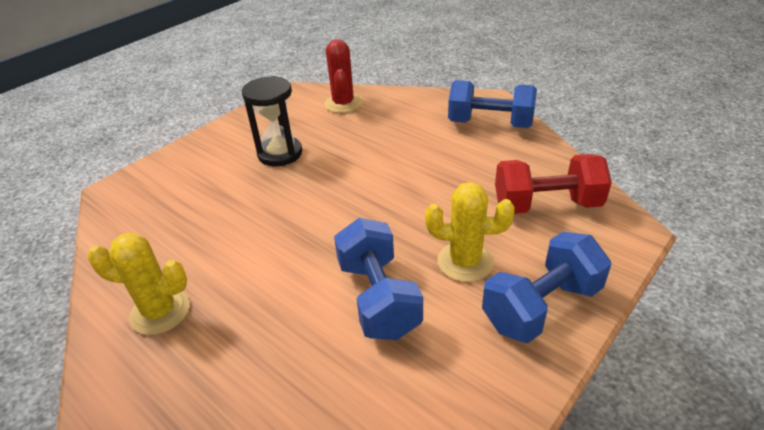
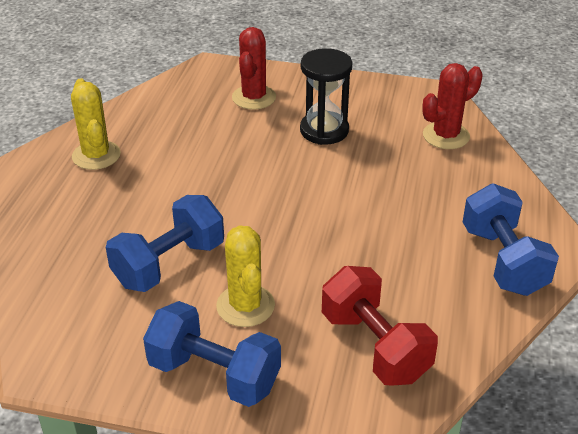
camera: 60 degrees right, 0 degrees up
none -> red cactus [232,27,276,110]

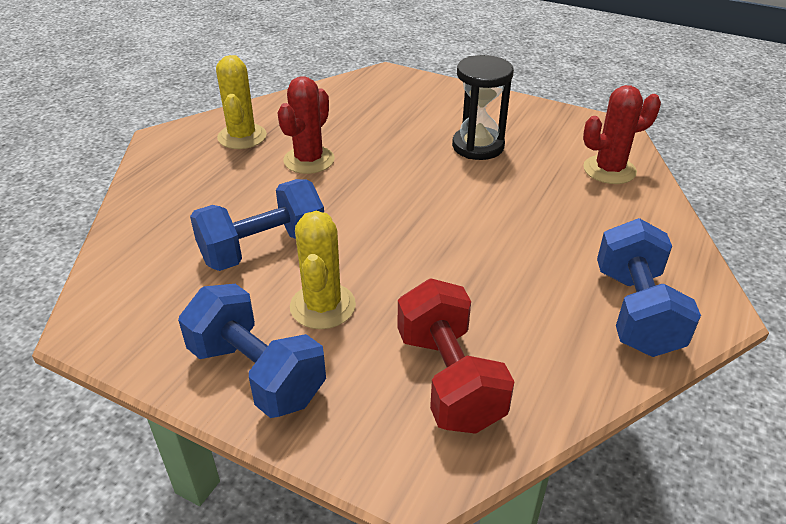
camera: 15 degrees right, 0 degrees up
red cactus [232,27,276,110] -> red cactus moved to [277,76,335,174]

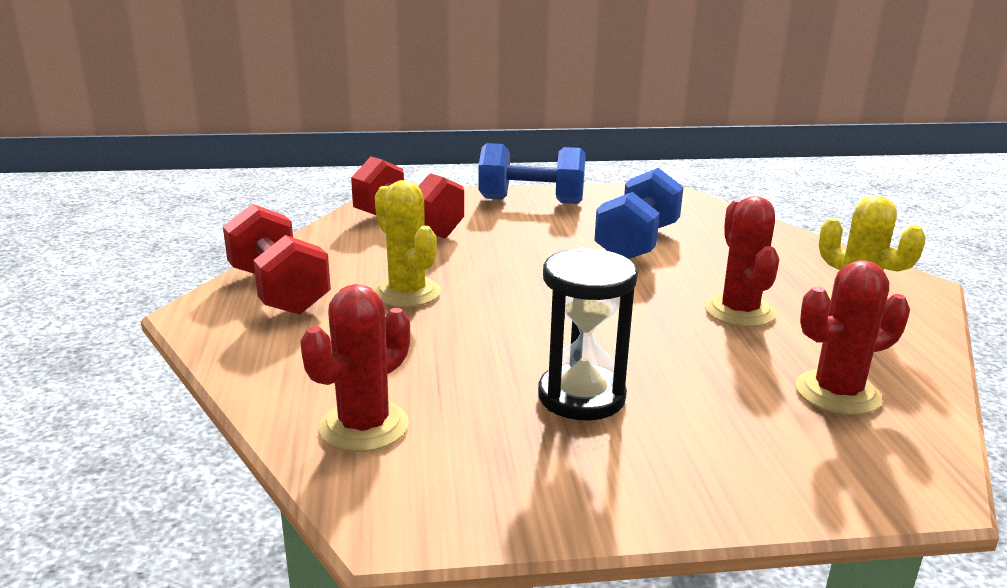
camera: 145 degrees right, 15 degrees down
yellow cactus [290,211,356,329] -> yellow cactus moved to [374,180,441,307]
blue dumbbell [597,218,701,357] -> red dumbbell [223,204,331,315]
none -> red cactus [795,260,910,415]

